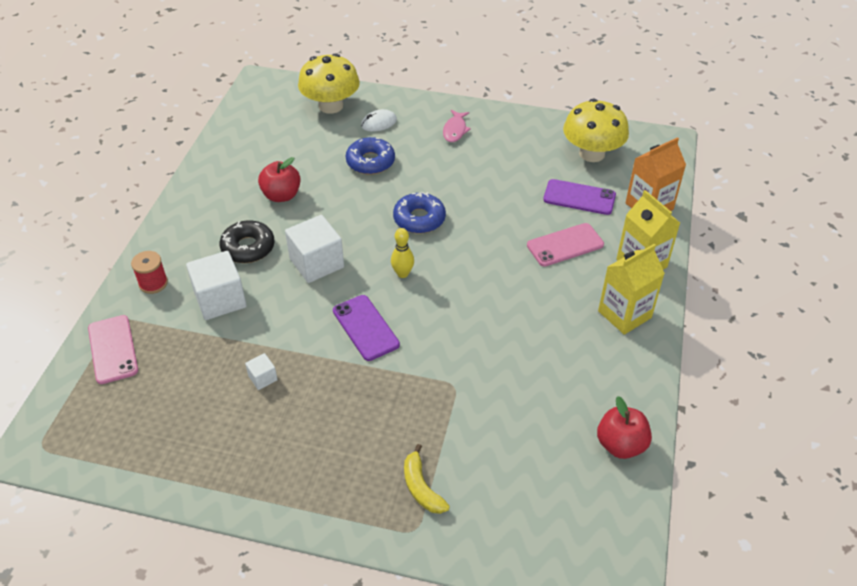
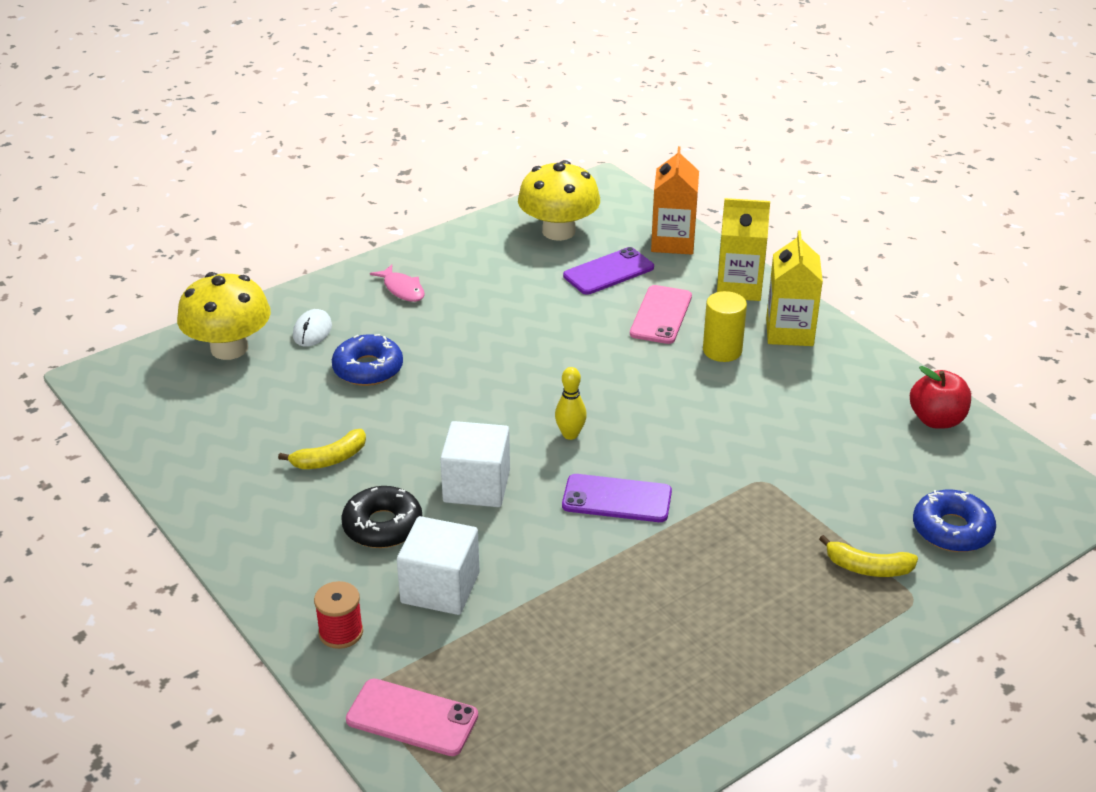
camera: 50 degrees left, 10 degrees down
white cube [245,353,278,390] -> none
red apple [258,157,301,202] -> yellow banana [278,429,366,469]
blue donut [393,192,446,234] -> blue donut moved to [913,490,996,552]
none -> yellow cylinder [703,291,747,362]

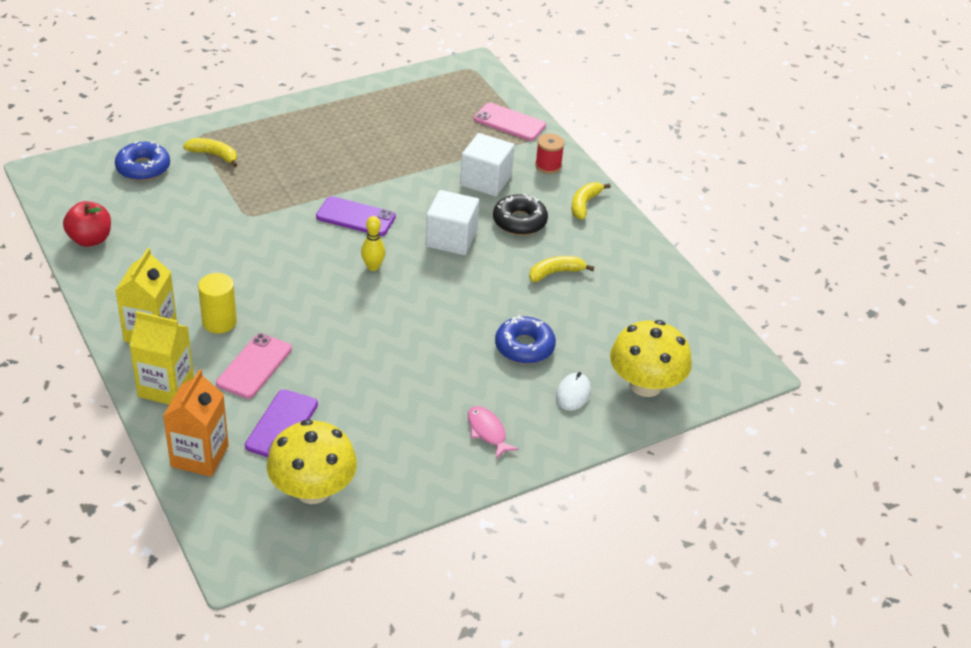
camera: 175 degrees left, 5 degrees up
purple phone [563,247,654,295] -> purple phone turned 45 degrees counterclockwise [245,389,318,457]
none -> yellow banana [572,182,611,220]

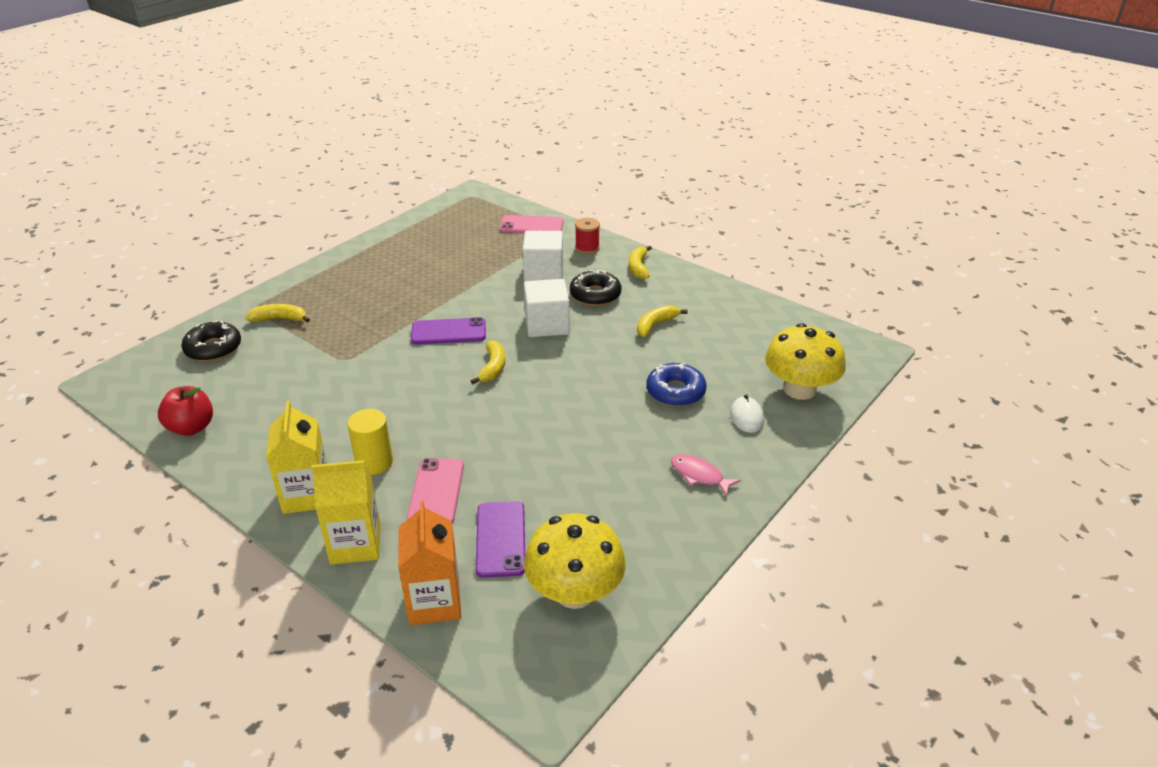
camera: 20 degrees left, 5 degrees down
blue donut [115,141,170,181] -> black donut [181,320,241,362]
yellow bowling pin [361,216,386,271] -> yellow banana [471,340,505,384]

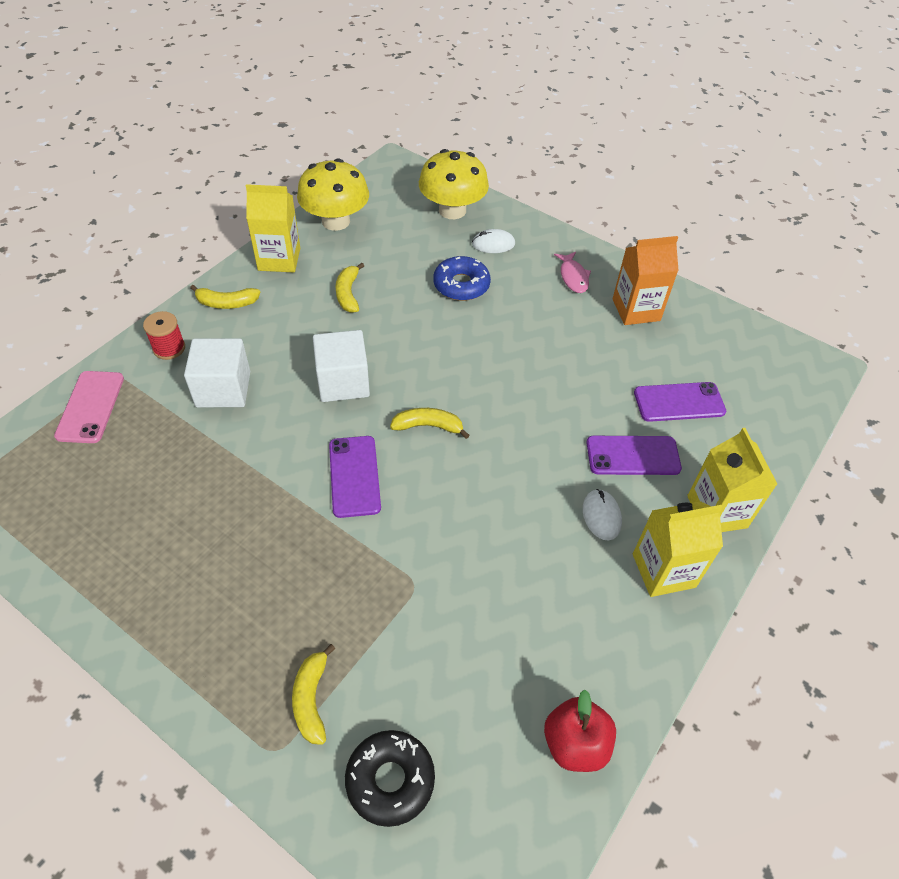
camera: 95 degrees left, 15 degrees up
yellow cylinder [347,409,393,475] -> white mouse [583,489,622,540]
orange carton [398,501,461,625] -> orange carton moved to [613,236,679,325]
pink phone [407,458,464,524] -> purple phone [587,436,682,475]
yellow mushroom [524,514,626,609] -> yellow mushroom moved to [297,158,369,231]
black donut [570,270,621,306] -> none
yellow banana [637,305,688,337] -> yellow banana turned 45 degrees clockwise [335,263,364,313]
pink fish [671,454,741,497] -> pink fish turned 45 degrees counterclockwise [554,252,591,293]
none -> yellow carton [246,184,300,272]

